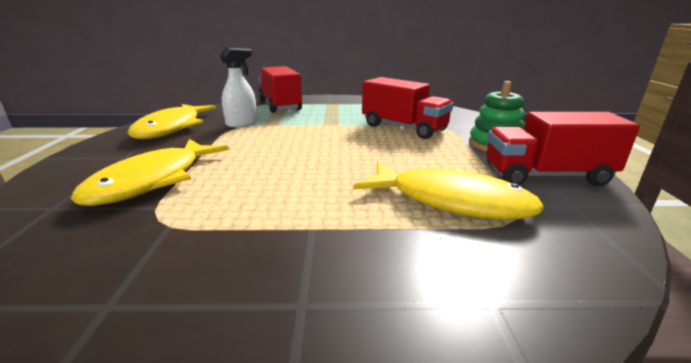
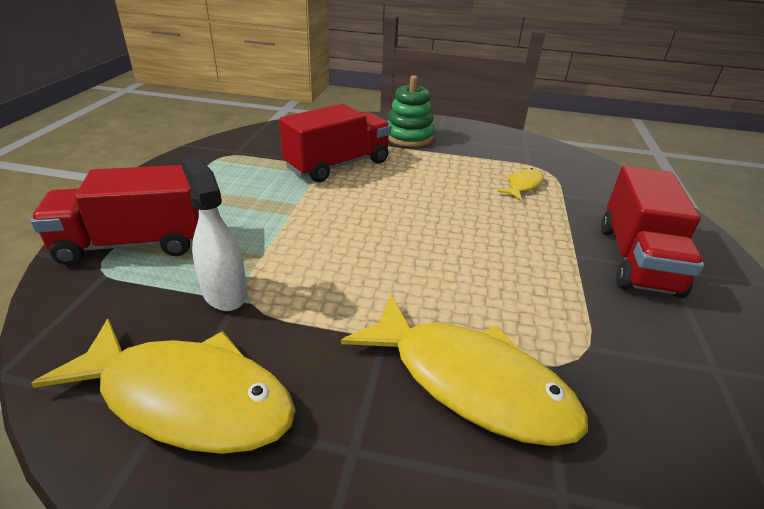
camera: 80 degrees left, 10 degrees up
yellow fish [353,162,545,219] -> yellow fish [497,168,544,200], size x0.47
red truck [486,112,640,186] -> red truck moved to [601,166,704,298]

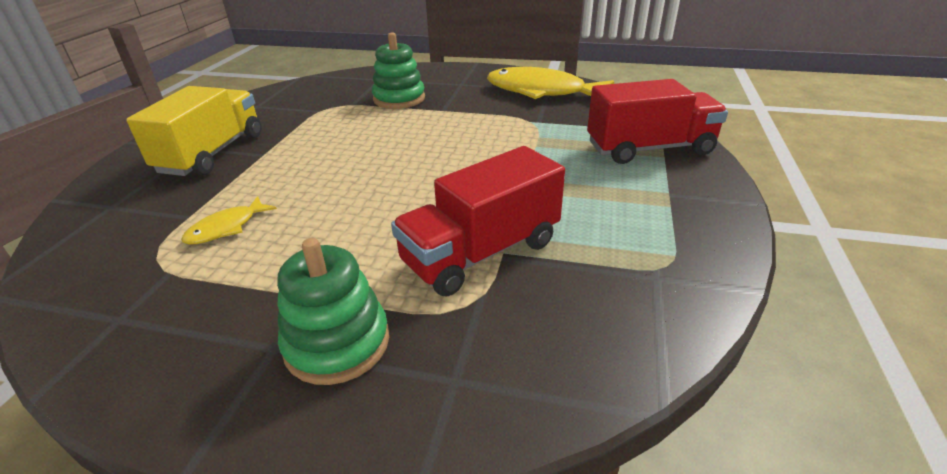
camera: 175 degrees left, 0 degrees up
white spray bottle [180,156,247,311] -> none
yellow fish [341,294,588,446] -> green stacking toy [372,32,425,109]
red truck [601,166,704,298] -> yellow truck [126,86,262,176]

